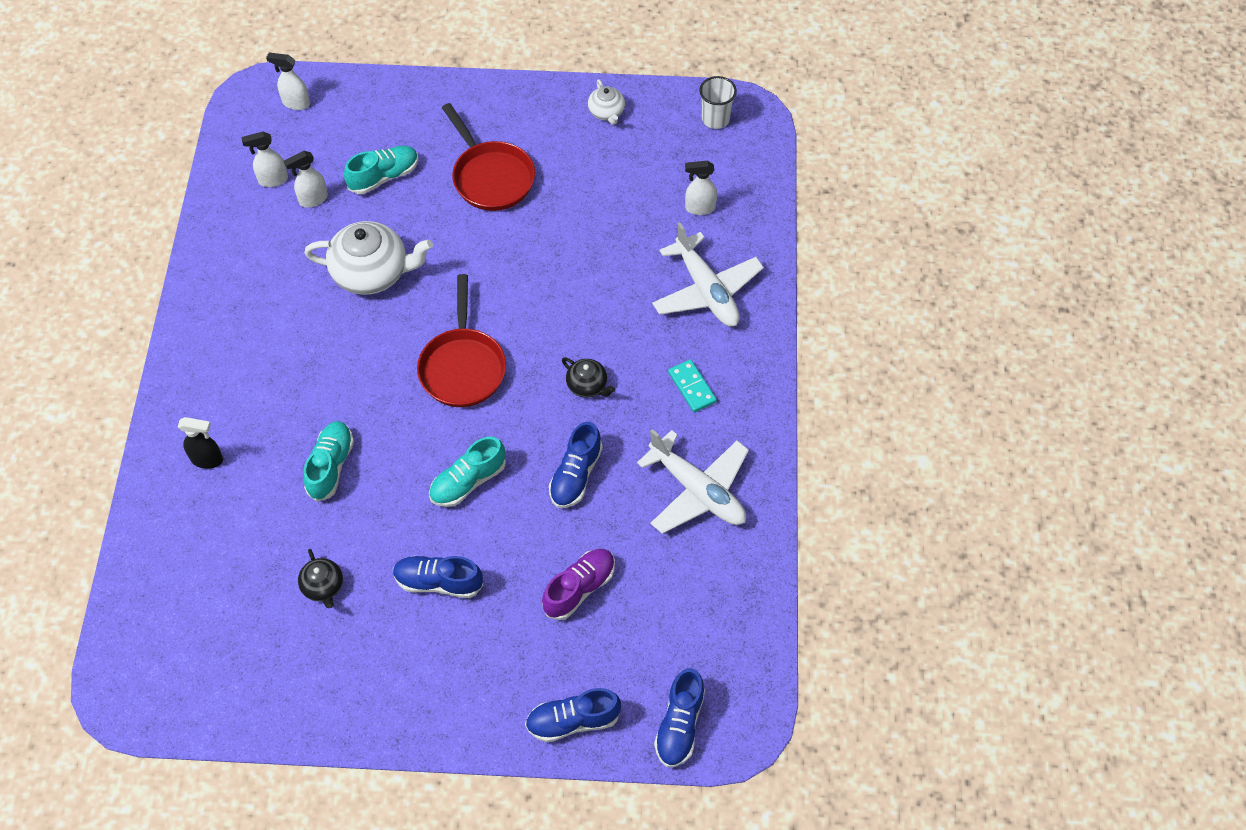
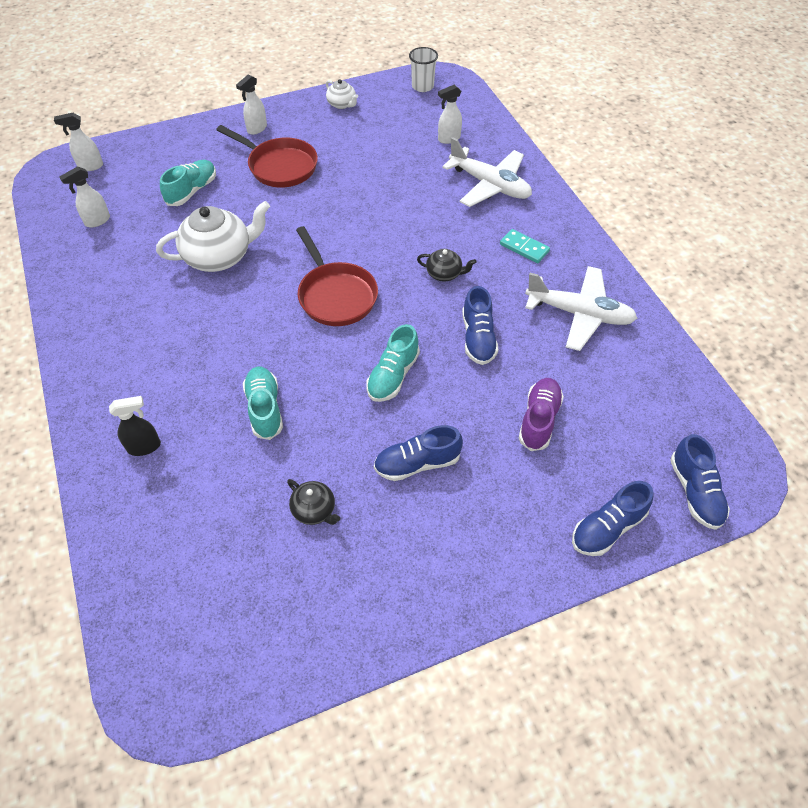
camera: 25 degrees left, 5 degrees down
white spray bottle [284,151,328,207] -> white spray bottle moved to [236,74,267,135]

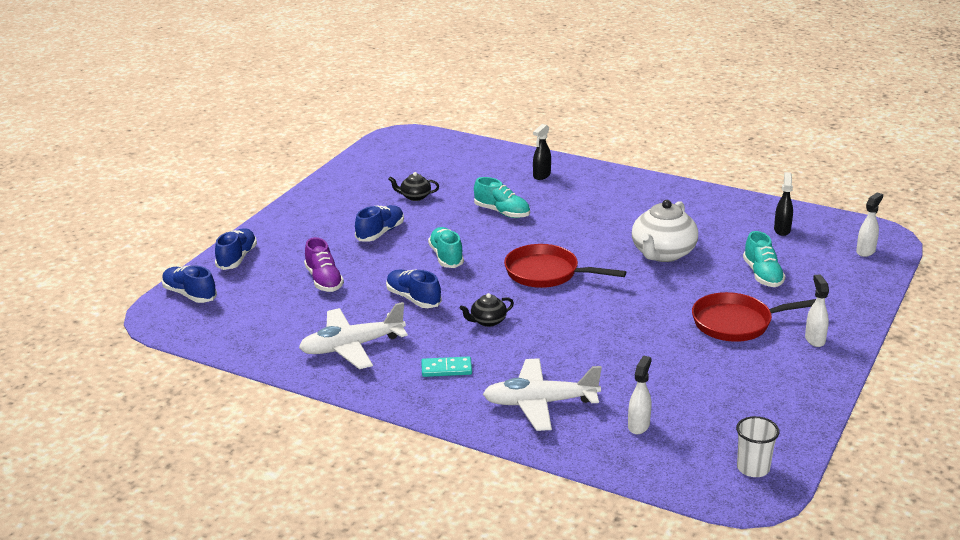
camera: 140 degrees right, 25 degrees down
white spray bottle [59,166,110,228] -> black spray bottle [774,172,793,236]
white teapot [326,79,358,109] -> none

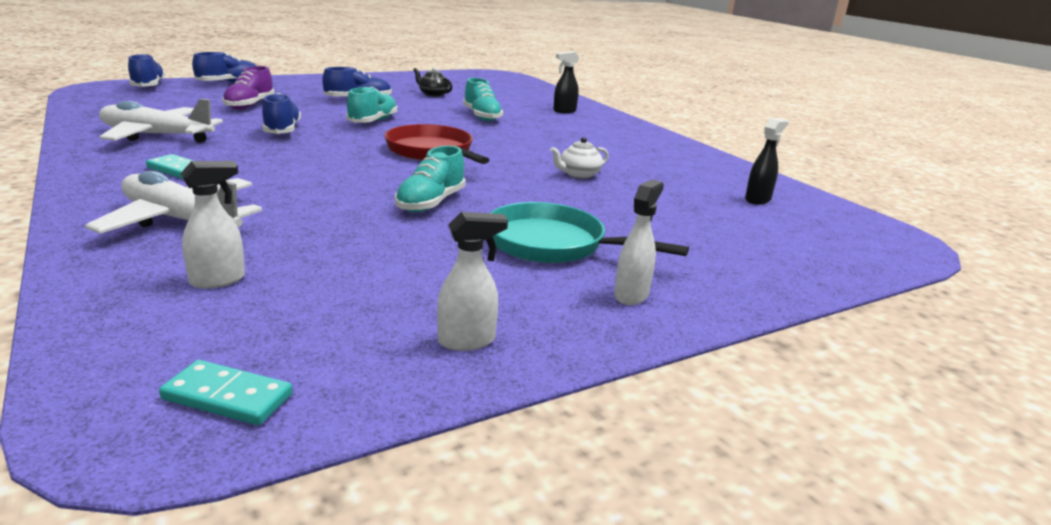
camera: 30 degrees right, 5 degrees down
black teapot [460,293,514,327] -> none
white teapot [632,200,698,262] -> white teapot [550,137,609,179], size x0.50
red pan [692,292,816,342] -> turquoise pan [490,202,689,263]
white cup [736,416,780,477] -> turquoise domino [159,360,293,425]
turquoise shoe [743,231,785,287] -> turquoise shoe moved to [395,146,466,212]
white spray bottle [856,192,883,257] -> white spray bottle moved to [437,212,508,351]

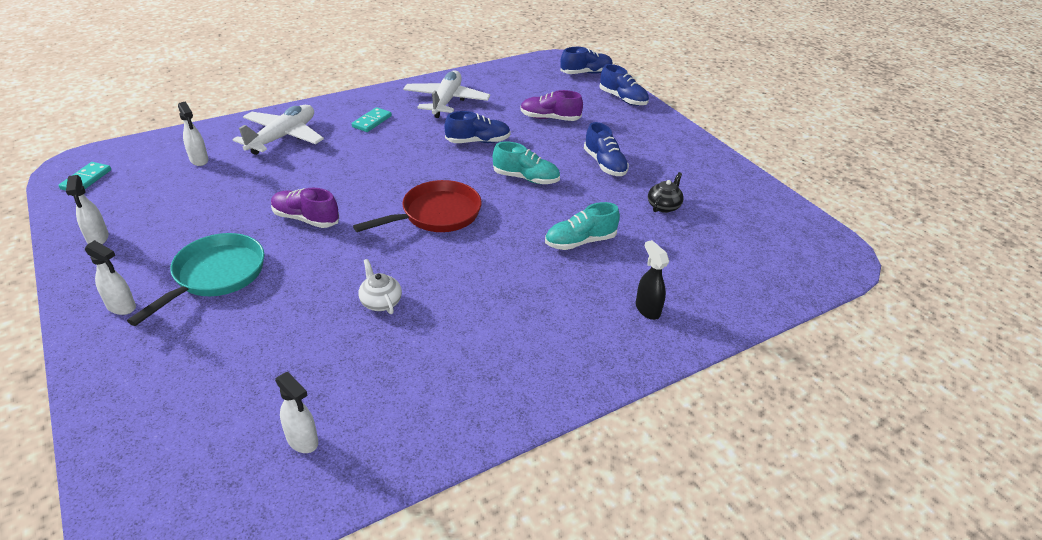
camera: 90 degrees right, 15 degrees up
turquoise shoe [395,146,466,212] -> purple shoe [271,188,339,228]
black spray bottle [745,118,789,205] -> white spray bottle [275,372,318,453]

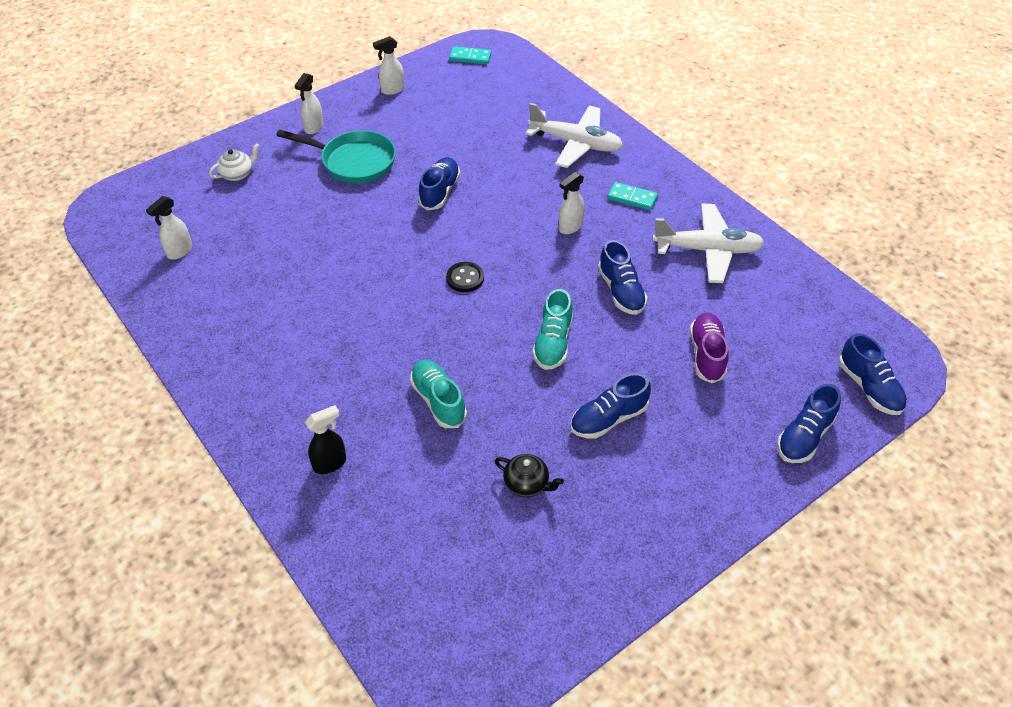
camera: 85 degrees right, 10 degrees up
white spray bottle [178,101,208,166] -> white spray bottle moved to [559,172,584,234]
purple shoe [271,188,339,228] -> blue shoe [418,157,460,210]
red pan [353,180,482,232] -> black button [446,262,484,292]
white teapot [358,259,402,314] -> white teapot moved to [209,143,260,181]

